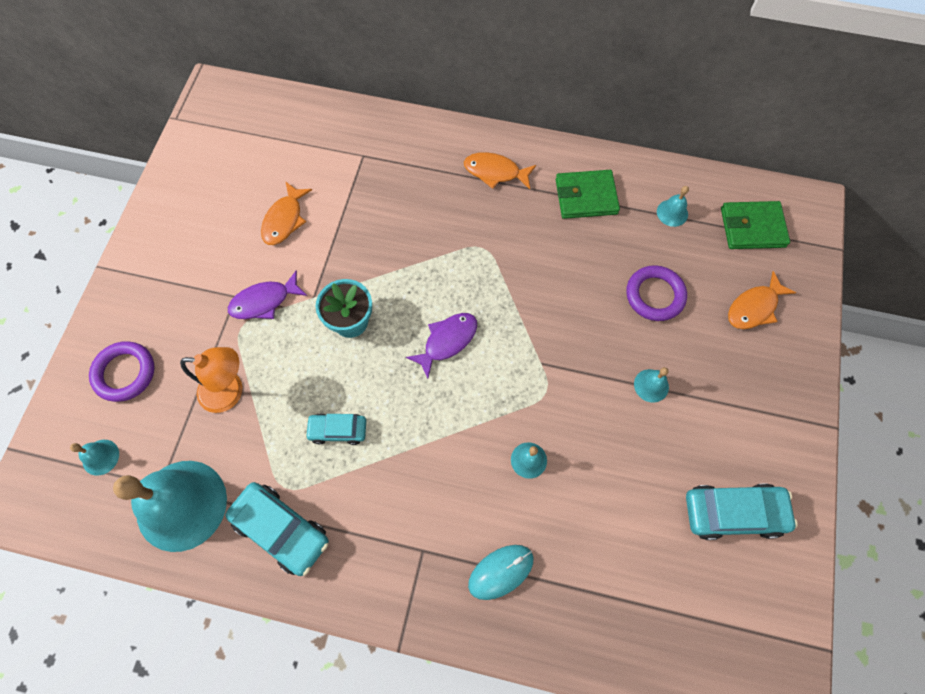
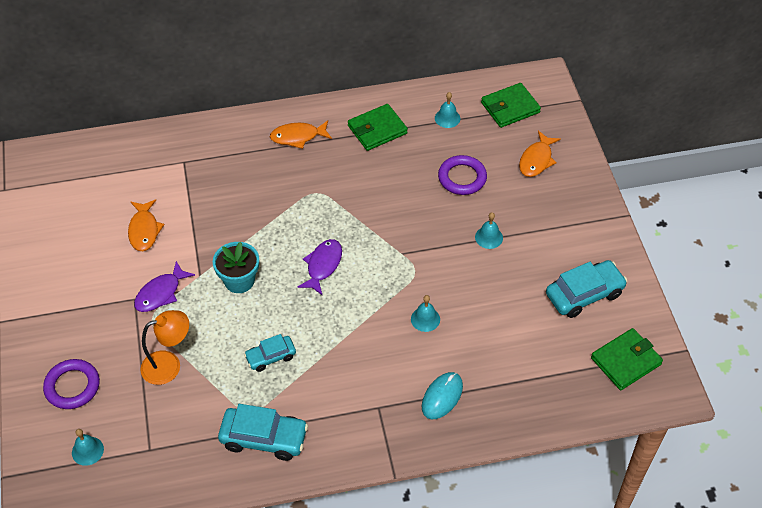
camera: 25 degrees left, 15 degrees down
turquoise bell [113,461,227,552] -> none
none -> green wallet [591,328,663,390]

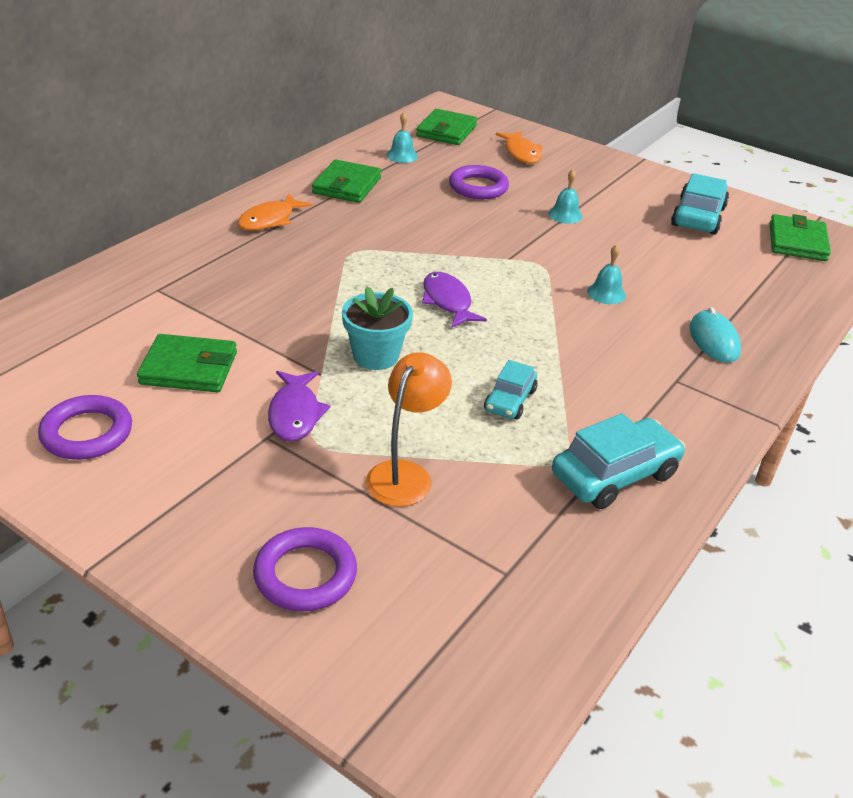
camera: 45 degrees left, 15 degrees down
turquoise bell [72,429,104,466] -> none
orange fish [128,199,165,251] -> green wallet [137,334,237,392]
none -> purple ring [38,395,132,460]

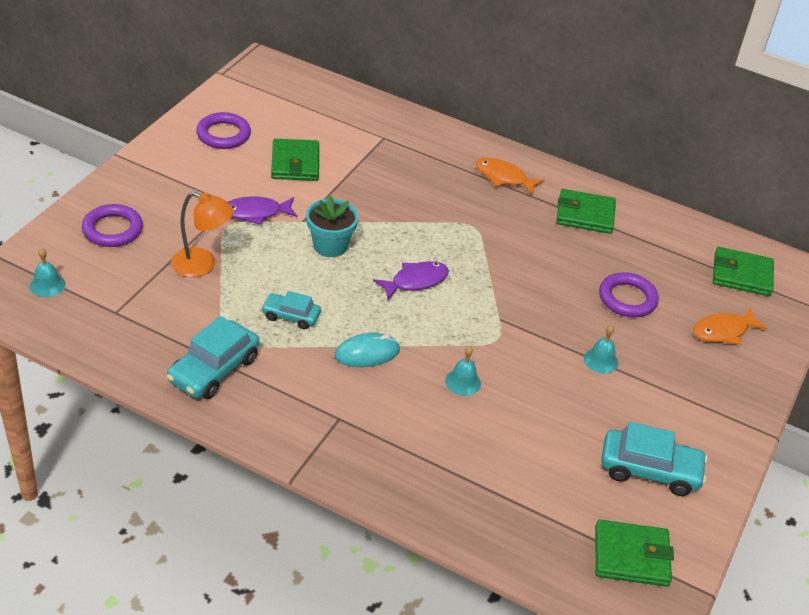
camera: 80 degrees right, 5 degrees up
turquoise bell [386,112,418,163] -> turquoise bell moved to [30,248,65,297]
turquoise car [552,413,685,509] -> turquoise car turned 75 degrees clockwise [167,316,259,399]
turquoise mouse [689,307,741,363] -> turquoise mouse moved to [335,333,400,367]

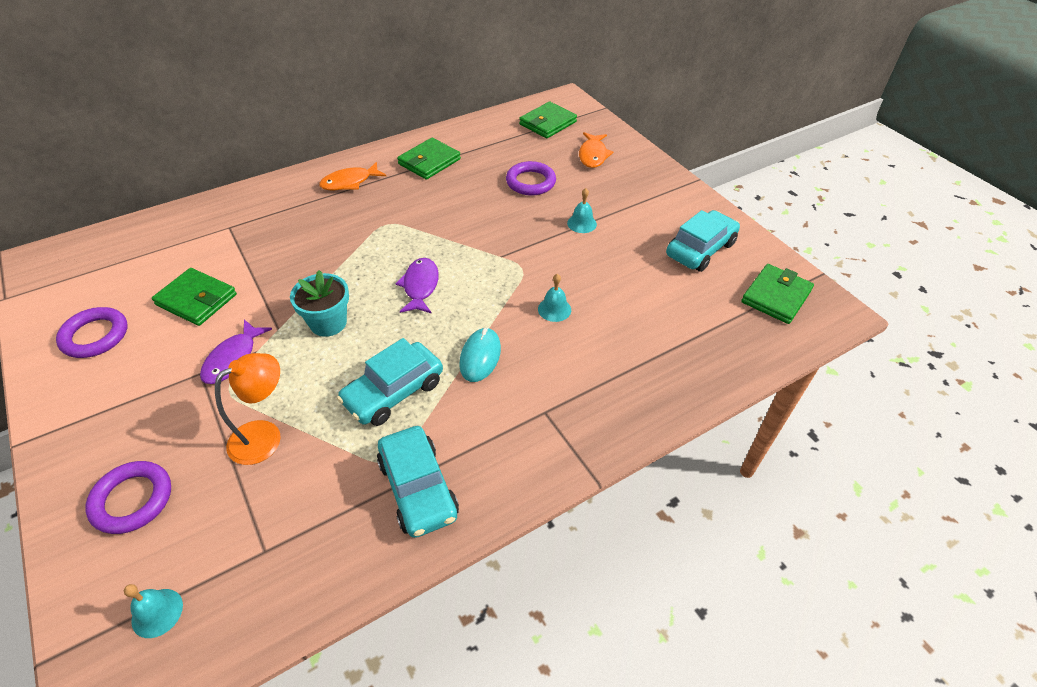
camera: 55 degrees left, 5 degrees up
turquoise car [261,291,321,329] -> turquoise car [337,338,443,426], size x1.65

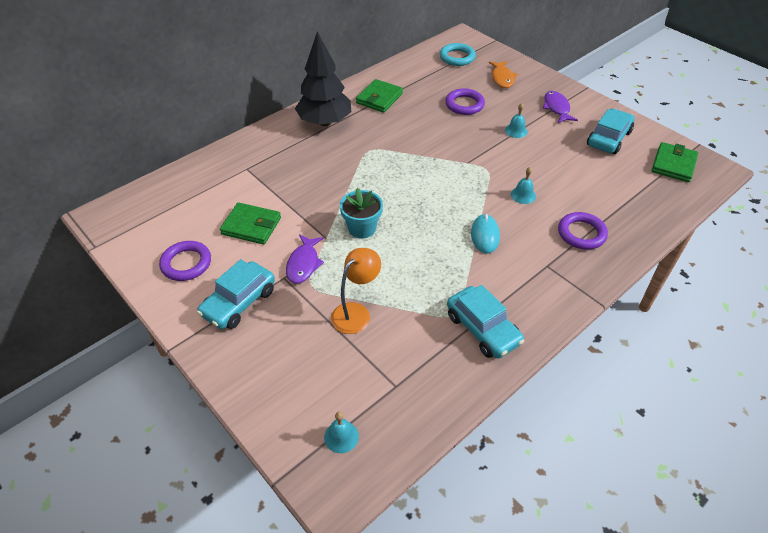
camera: 10 degrees left, 0 degrees up
purple ring [85,461,171,534] -> purple ring moved to [558,212,608,249]
orange fish [319,162,386,190] -> black tree [295,31,351,126]
turquoise car [337,338,443,426] -> turquoise car moved to [197,259,275,329]
purple fish [395,258,439,314] -> purple fish moved to [543,91,578,123]
green wallet [519,102,577,138] -> turquoise ring [440,43,476,66]

